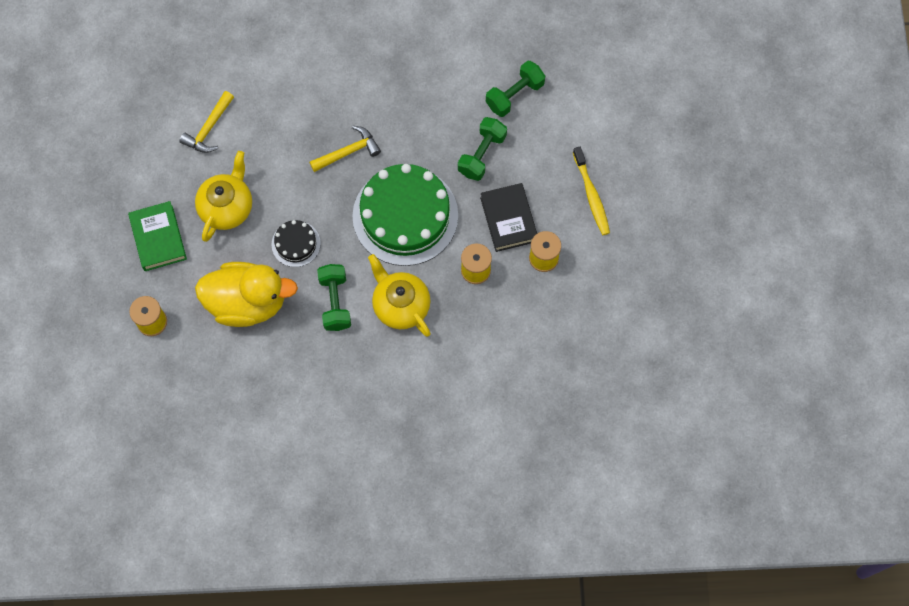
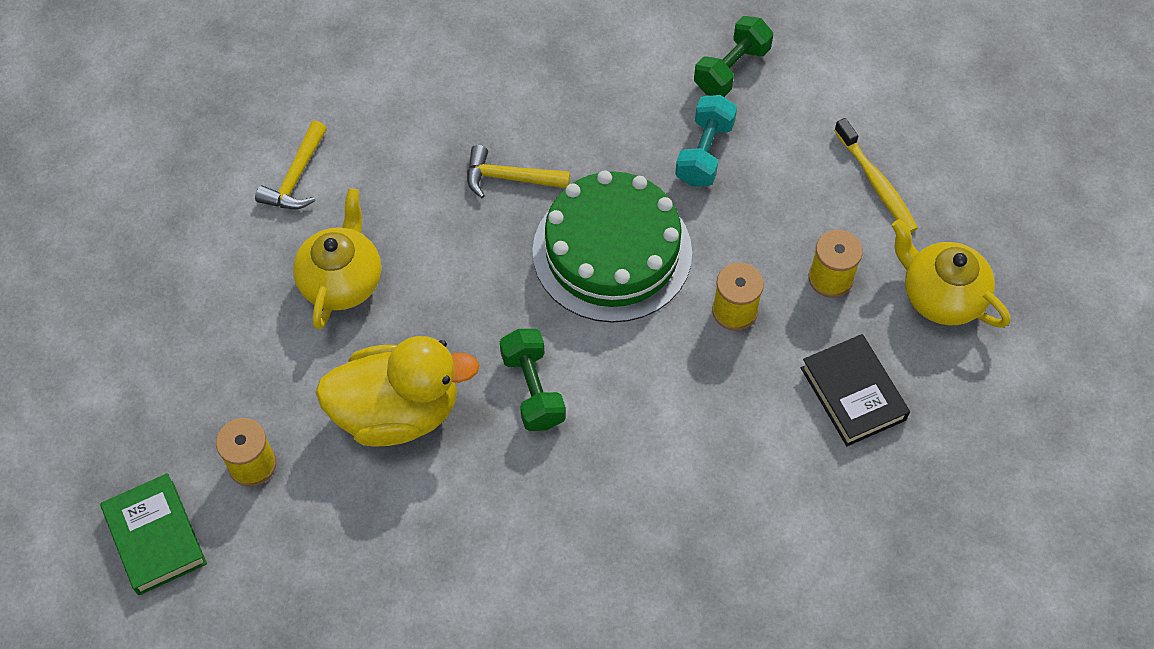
camera: 10 degrees left, 10 degrees down
green book [128,201,187,271] -> green book moved to [100,473,207,595]
black cake [271,220,321,267] -> none
yellow hammer [309,126,381,172] -> yellow hammer turned 135 degrees counterclockwise [467,145,570,198]
yellow teapot [368,254,431,337] -> yellow teapot moved to [892,219,1010,328]
green dumbbell [458,117,507,181] -> turquoise dumbbell [675,95,737,187]
black book [480,183,537,252] -> black book moved to [801,334,910,446]

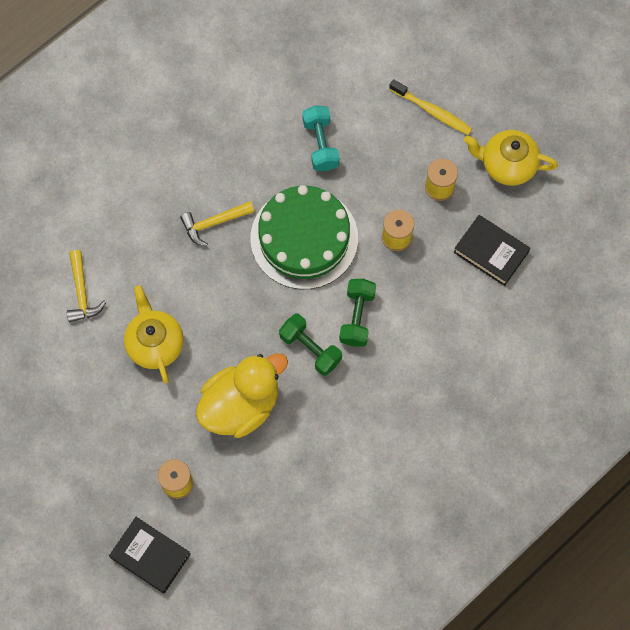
camera: 30 degrees left, 10 degrees up
green book [100,473,207,595] -> black book [109,517,191,593]
green dumbbell [694,16,773,97] -> green dumbbell moved to [339,279,376,346]

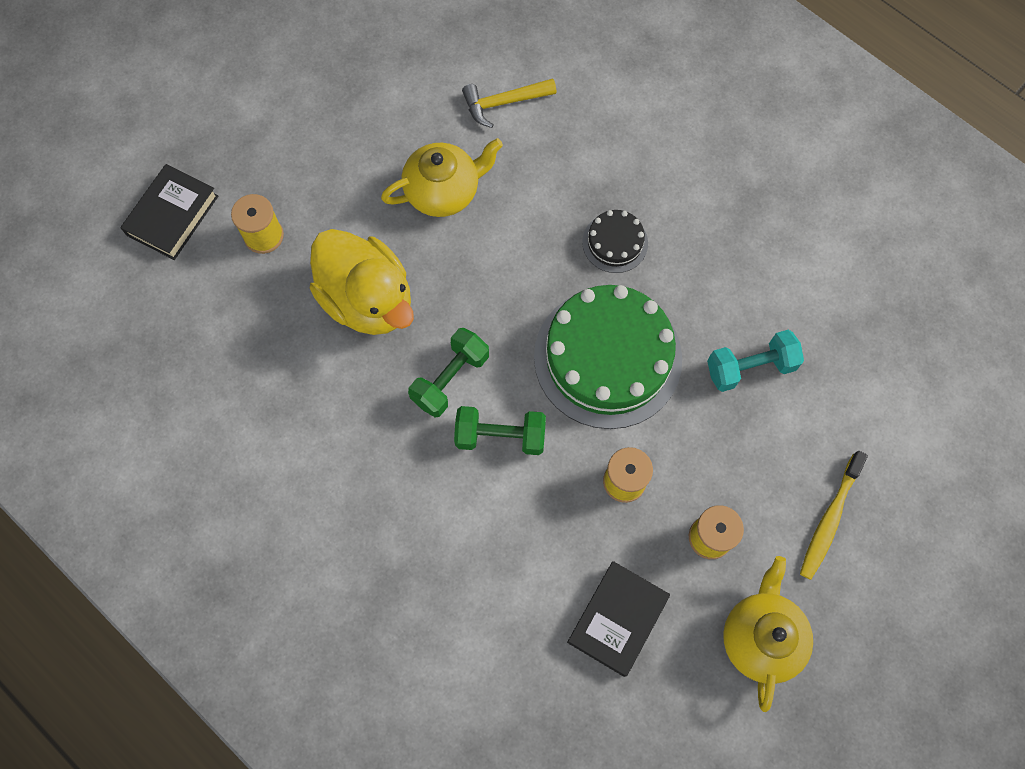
camera: 85 degrees right, 0 degrees up
yellow hammer [180,201,254,246] -> black cake [582,210,648,273]

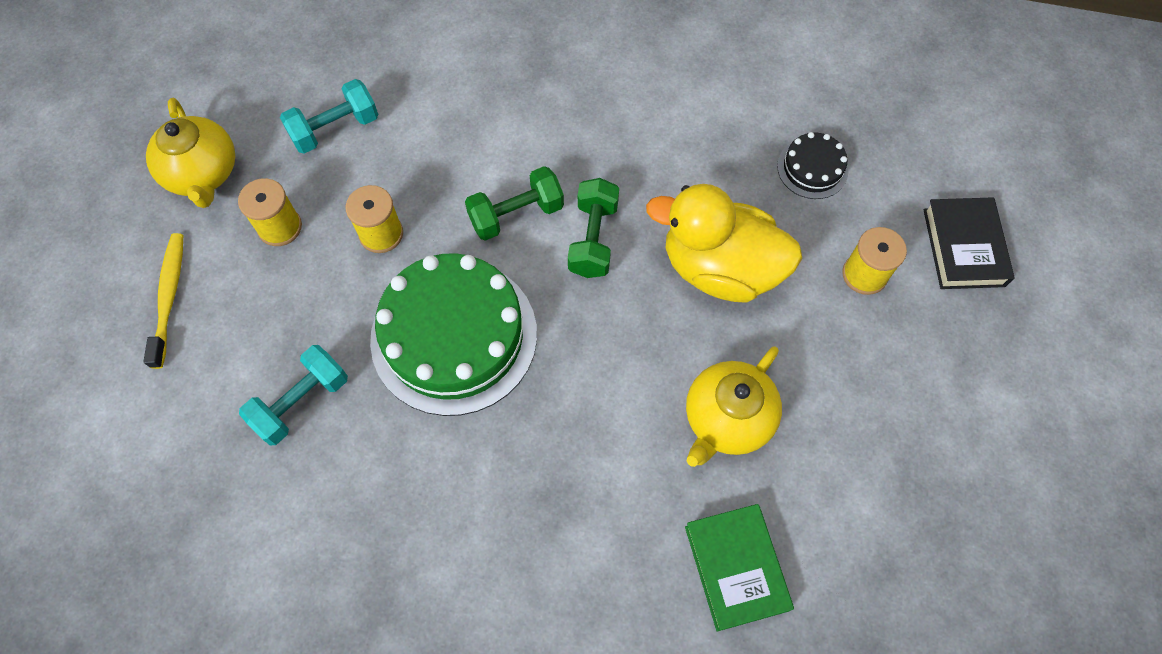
camera: 150 degrees right, 5 degrees down
yellow hammer [462,78,557,128] -> green book [685,504,794,632]
black book [567,561,670,677] -> turquoise dumbbell [280,79,379,153]
black cake [582,210,648,273] -> black cake moved to [777,132,848,199]

